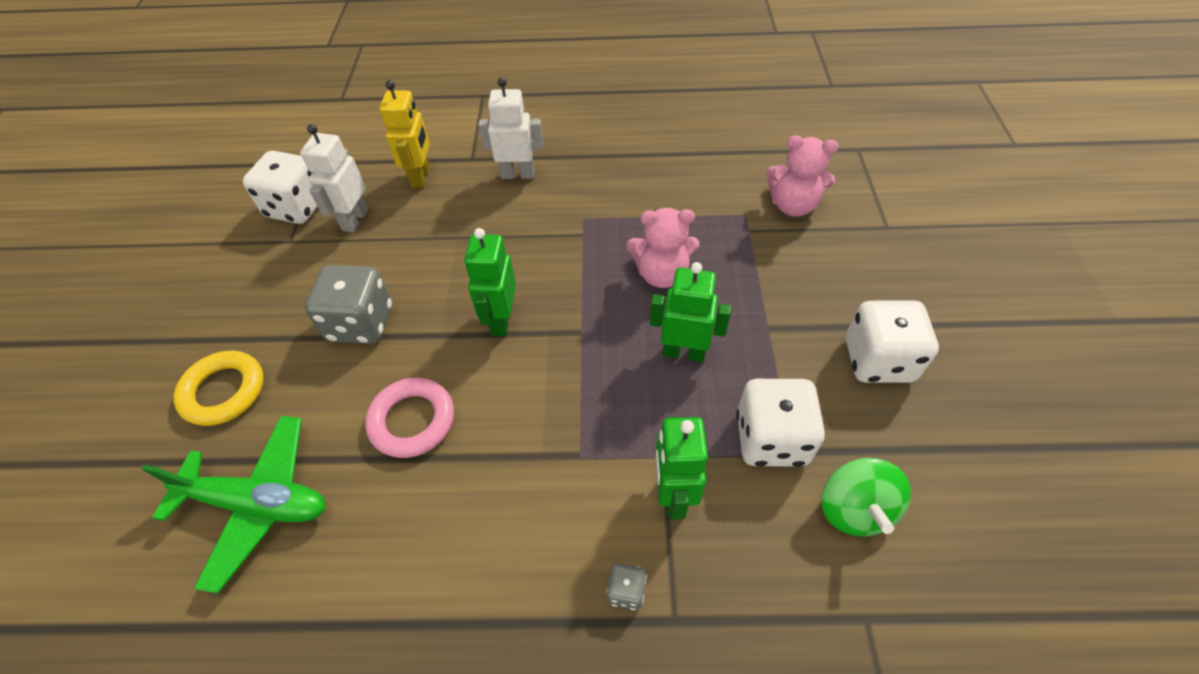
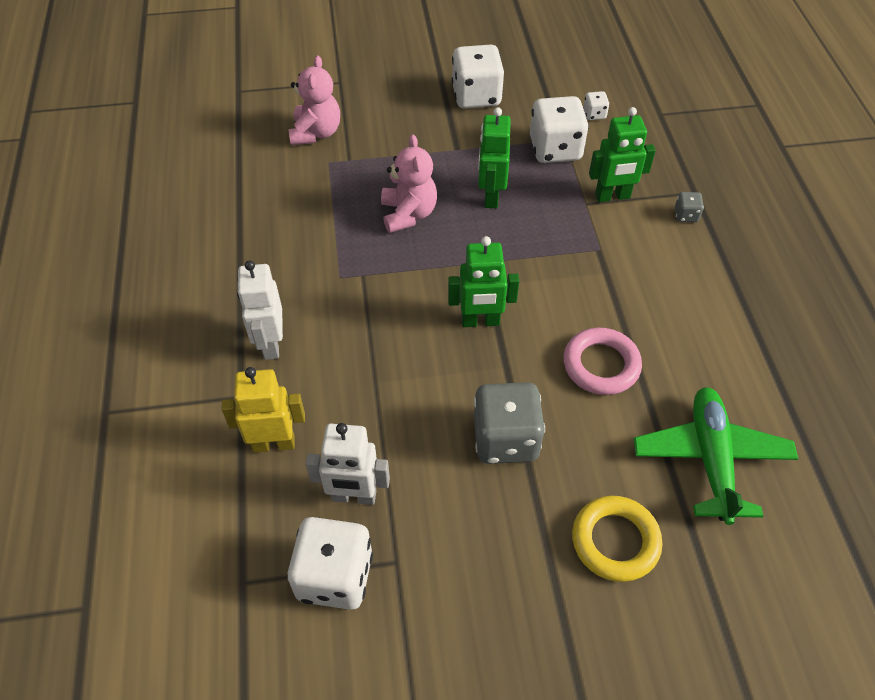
camera: 100 degrees left, 0 degrees up
green spinning top [822,458,911,537] -> white dice [583,91,609,120]

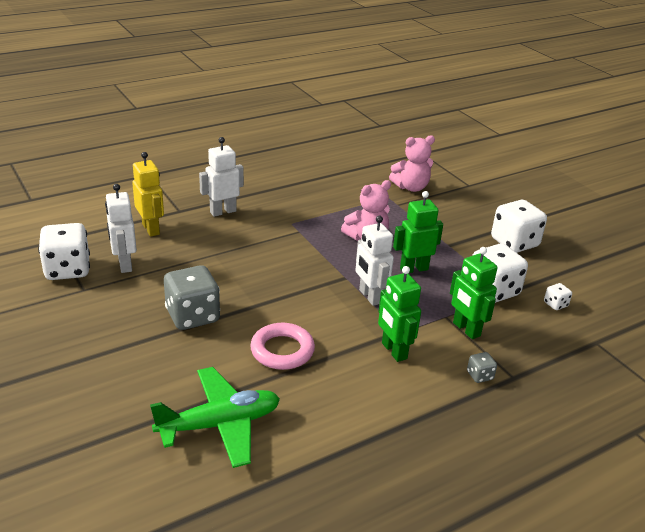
camera: 65 degrees right, 20 degrees down
green robot [448,236,519,327] -> green robot moved to [378,266,421,362]
yellow ring [572,496,662,582] -> none
none -> white robot [356,216,394,306]

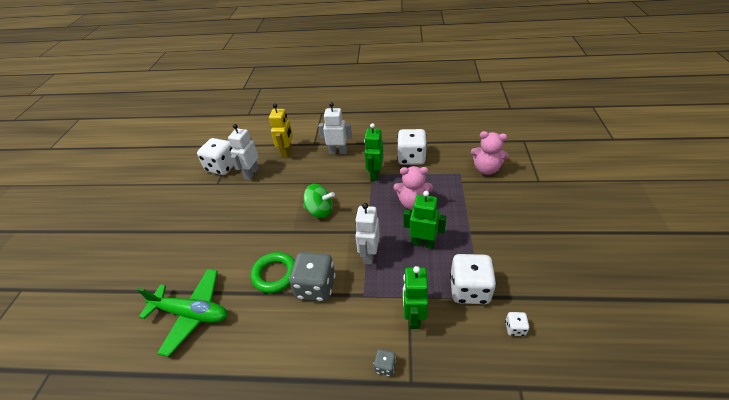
camera: 40 degrees right, 10 degrees up
grey dice [164,265,220,330] -> grey dice moved to [289,252,335,302]
pink ring [250,323,315,370] -> green ring [250,252,295,293]
green robot [378,266,421,362] -> green robot moved to [364,123,384,181]
white dice [491,200,547,253] -> white dice moved to [397,129,427,165]
none -> green spinning top [303,184,335,218]

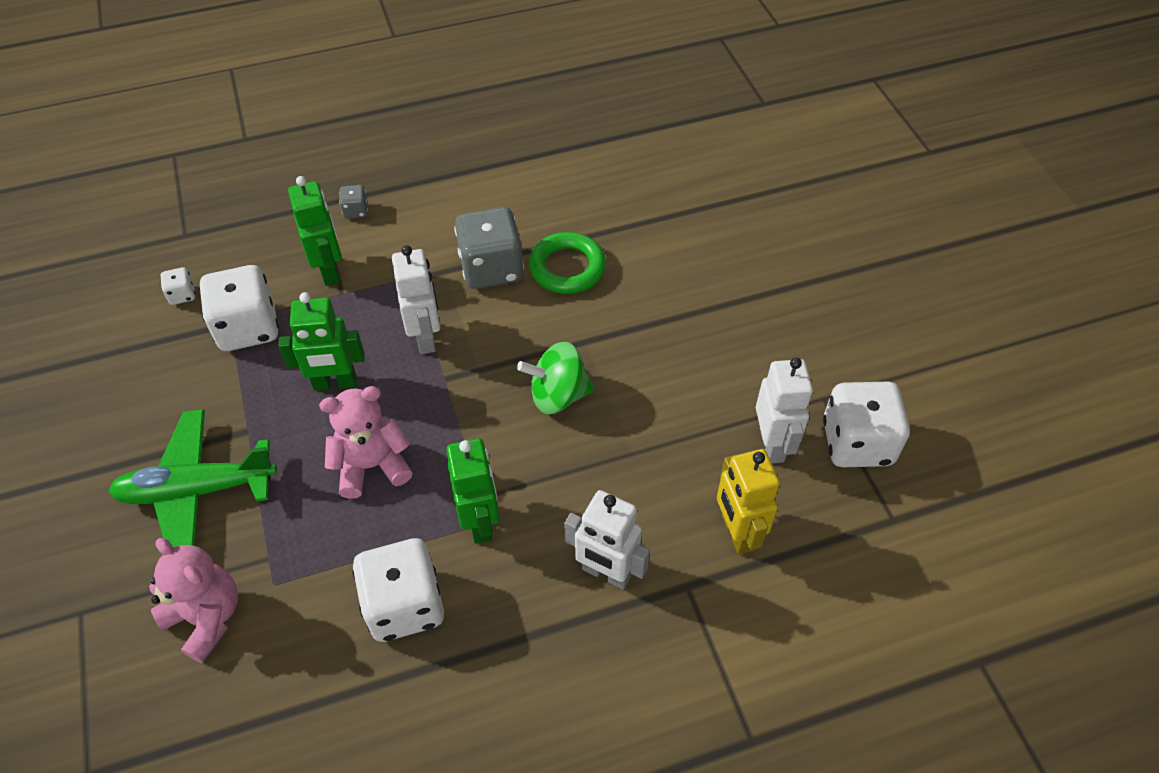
camera: 155 degrees right, 10 degrees up
green plane [137,269,227,357] -> green plane moved to [109,409,277,547]
white robot [318,102,352,154] -> white robot turned 45 degrees clockwise [564,490,650,590]
pink teddy bear [471,131,509,175] -> pink teddy bear turned 45 degrees clockwise [149,538,238,663]

